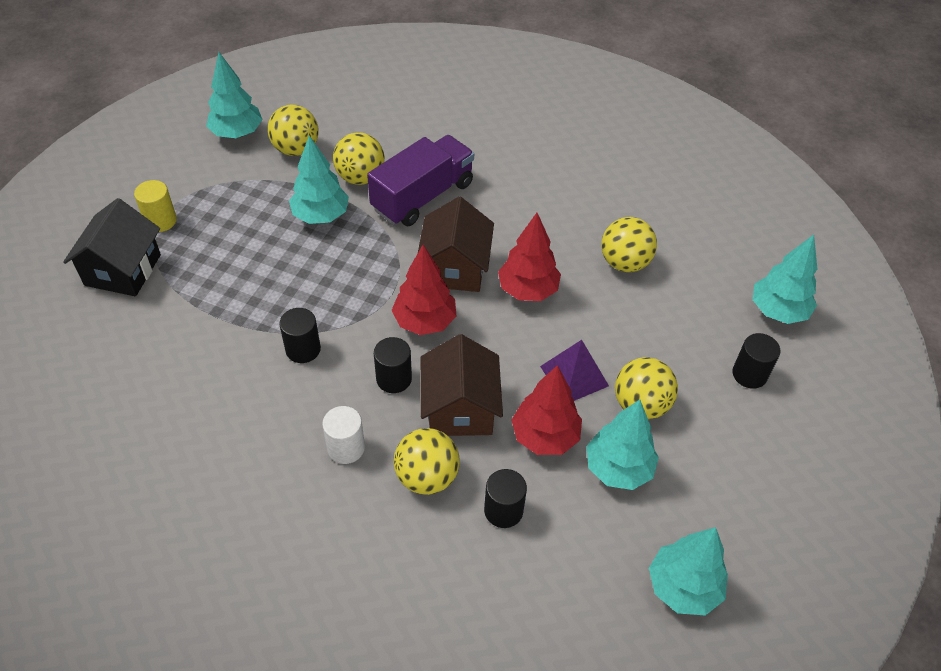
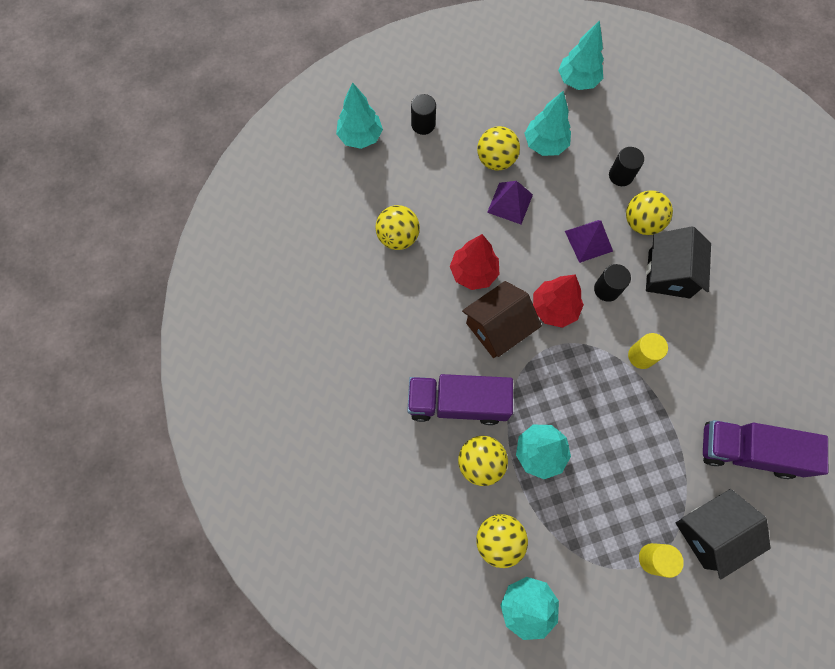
camera: 130 degrees left, 20 degrees up
black cylinder [279,308,321,363] -> yellow cylinder [628,333,668,369]
white cylinder [322,406,365,464] -> black house [646,226,711,298]
brown house [421,334,503,436] -> purple pyramid [565,220,613,263]
red tree [512,365,582,455] -> none
none -> purple truck [703,420,828,479]

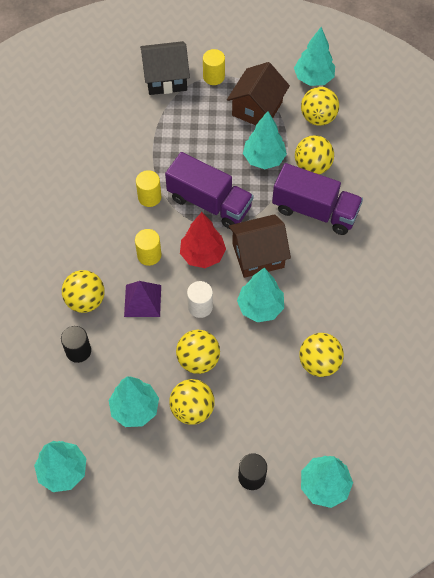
camera: 160 degrees left, 10 degrees down
red tree [450,234,499,290] -> turquoise tree [237,268,284,322]
purple pyramid [487,181,533,224] -> yellow ball [176,330,220,374]
black cylinder [594,264,631,302] -> yellow cylinder [135,229,161,266]
black house [646,226,711,298] -> none
purple truck [703,420,828,479] -> purple truck moved to [165,152,254,229]
none -> white cylinder [187,281,213,318]
none -> brown house [227,62,290,125]

